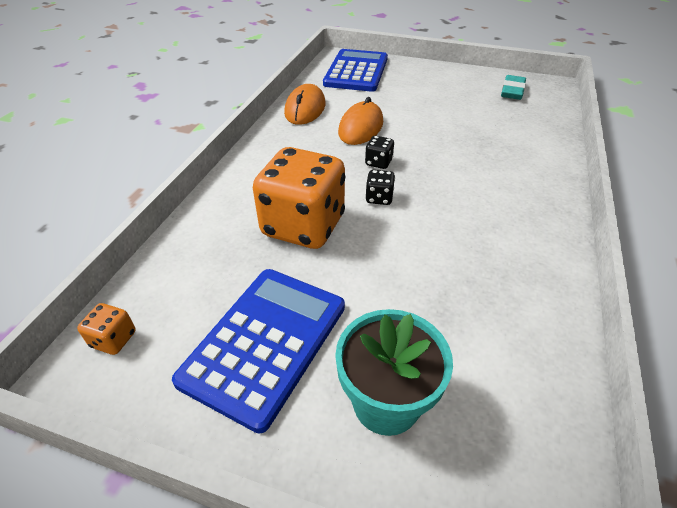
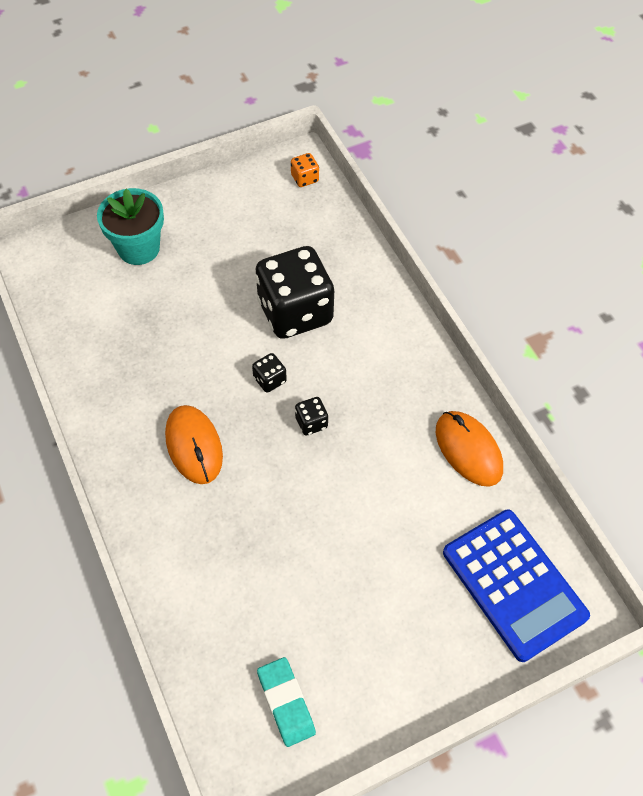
camera: 135 degrees right, 15 degrees up
blue calculator [172,269,345,433] -> none
orange dice [253,147,346,249] -> black dice [255,246,335,339]
orange mouse [338,97,383,145] -> orange mouse moved to [165,405,223,484]

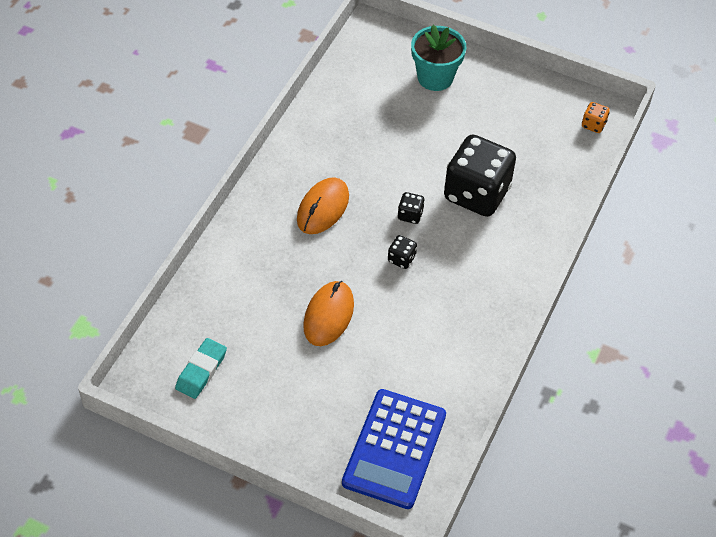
camera: 50 degrees right, 5 degrees down
orange mouse [436,411,503,487] -> orange mouse moved to [303,281,354,346]

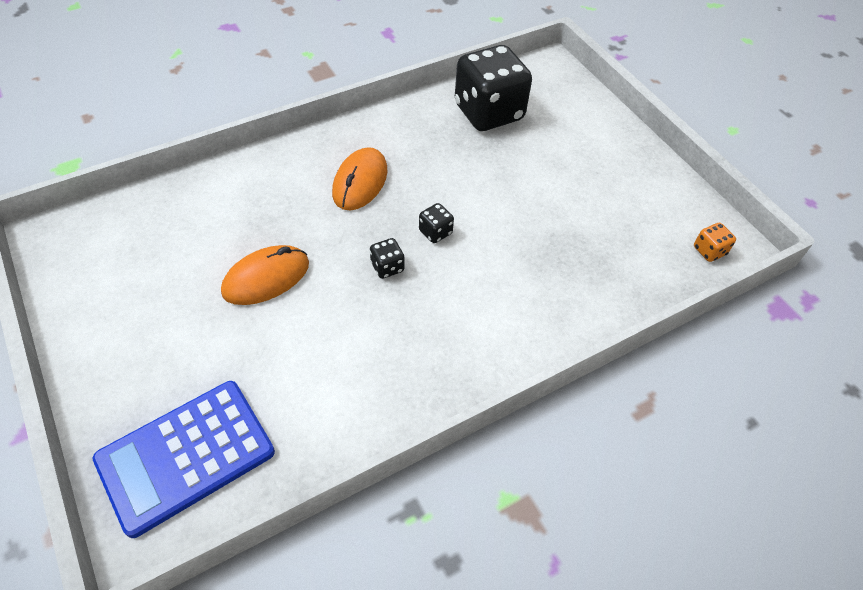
camera: 35 degrees right, 0 degrees up
turquoise eraser [175,338,227,399] -> none
orange mouse [297,177,349,234] -> orange mouse turned 45 degrees counterclockwise [332,147,387,211]
turquoise flower pot [411,25,466,91] -> none
black dice [444,134,516,217] -> black dice moved to [455,45,532,131]

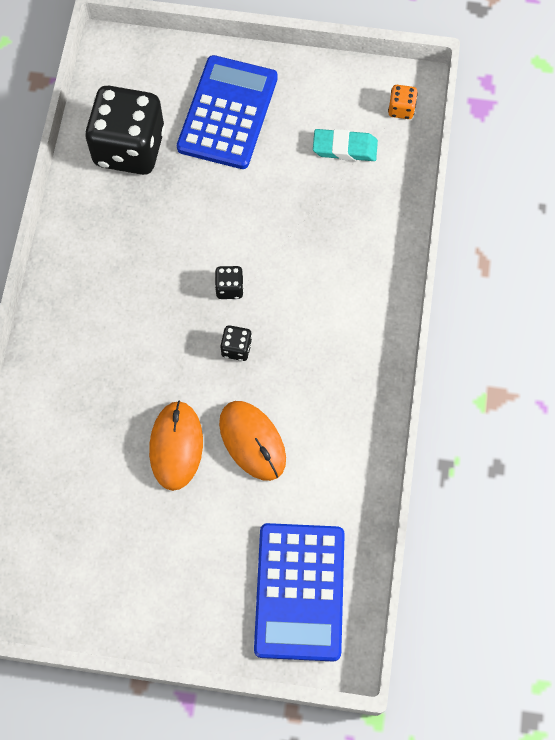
camera: 50 degrees left, 15 degrees up
orange mouse [332,147,387,211] -> orange mouse moved to [219,401,286,481]
none -> blue calculator [177,55,278,169]
none -> turquoise eraser [313,129,378,161]

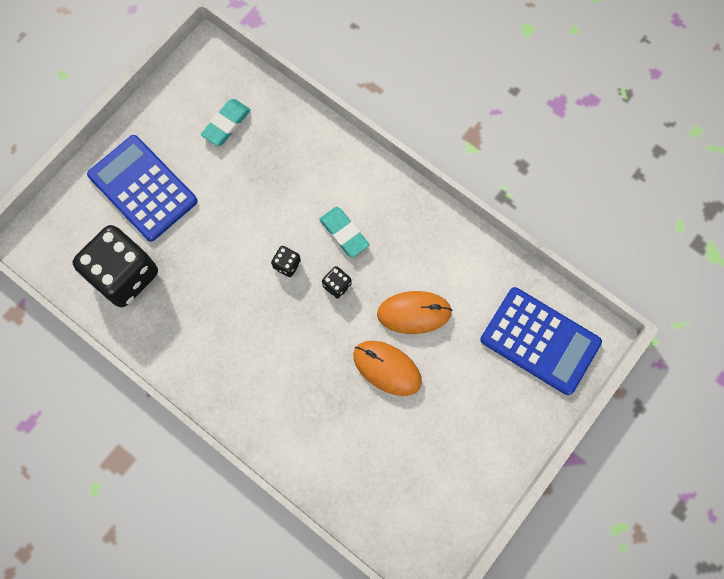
camera: 60 degrees left, 5 degrees up
orange dice [388,85,418,119] -> none
none -> turquoise eraser [319,207,369,258]

